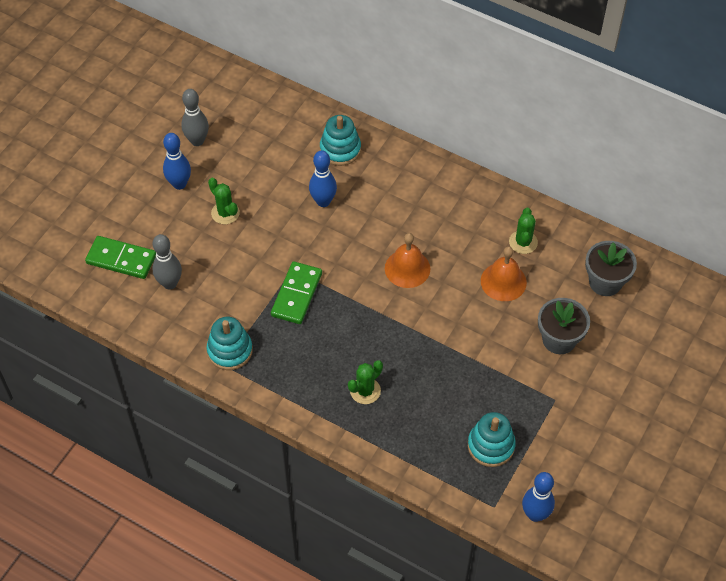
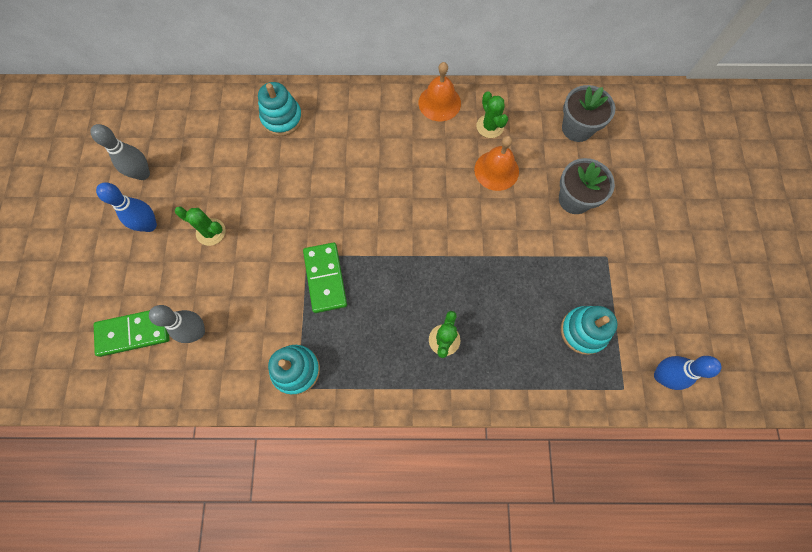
camera: 30 degrees left, 15 degrees up
blue bowling pin [309,150,337,207] -> none
orange bell [385,233,430,288] -> orange bell moved to [419,62,461,121]

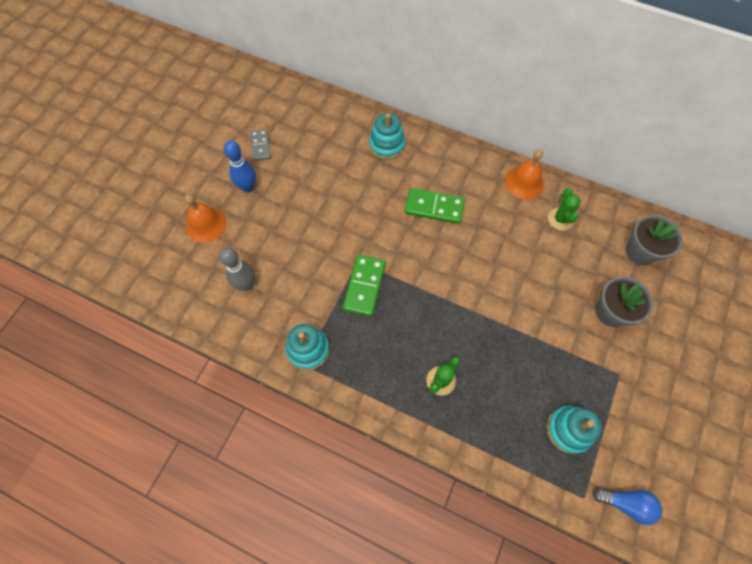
camera: 25 degrees right, 5 degrees down
grey bowling pin [90,124,150,180] -> grey domino [250,129,271,161]
green domino [94,310,170,357] -> green domino moved to [405,188,465,224]
green cactus [175,207,226,246] -> none
orange bell [474,136,519,191] -> orange bell moved to [185,194,227,243]
blue bowling pin [654,356,721,390] -> blue light bulb [593,488,662,525]

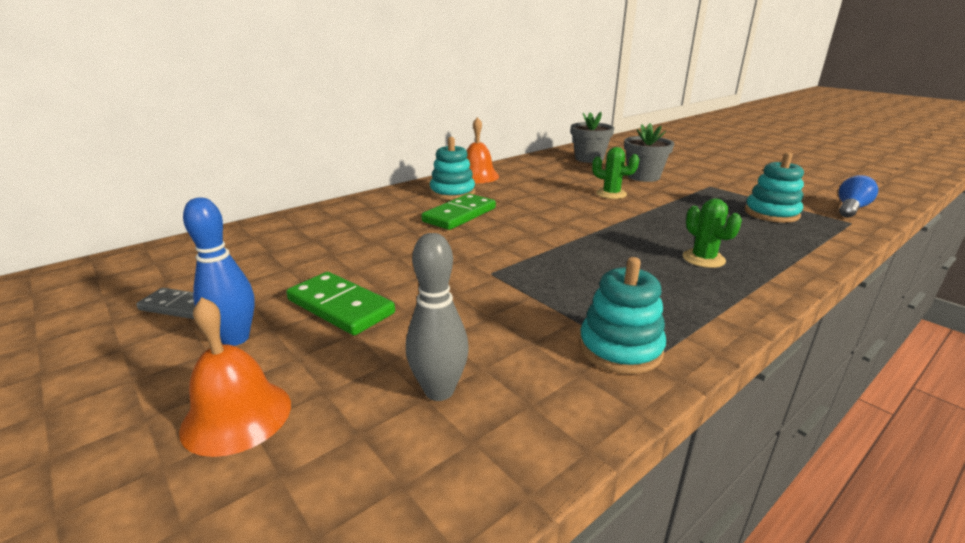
camera: 65 degrees left, 40 degrees down
green domino [343,255,386,316] -> green domino moved to [286,272,395,335]
turquoise stacking toy [369,113,406,160] -> turquoise stacking toy moved to [430,137,475,200]
green cactus [548,188,581,230] -> green cactus moved to [592,147,639,199]

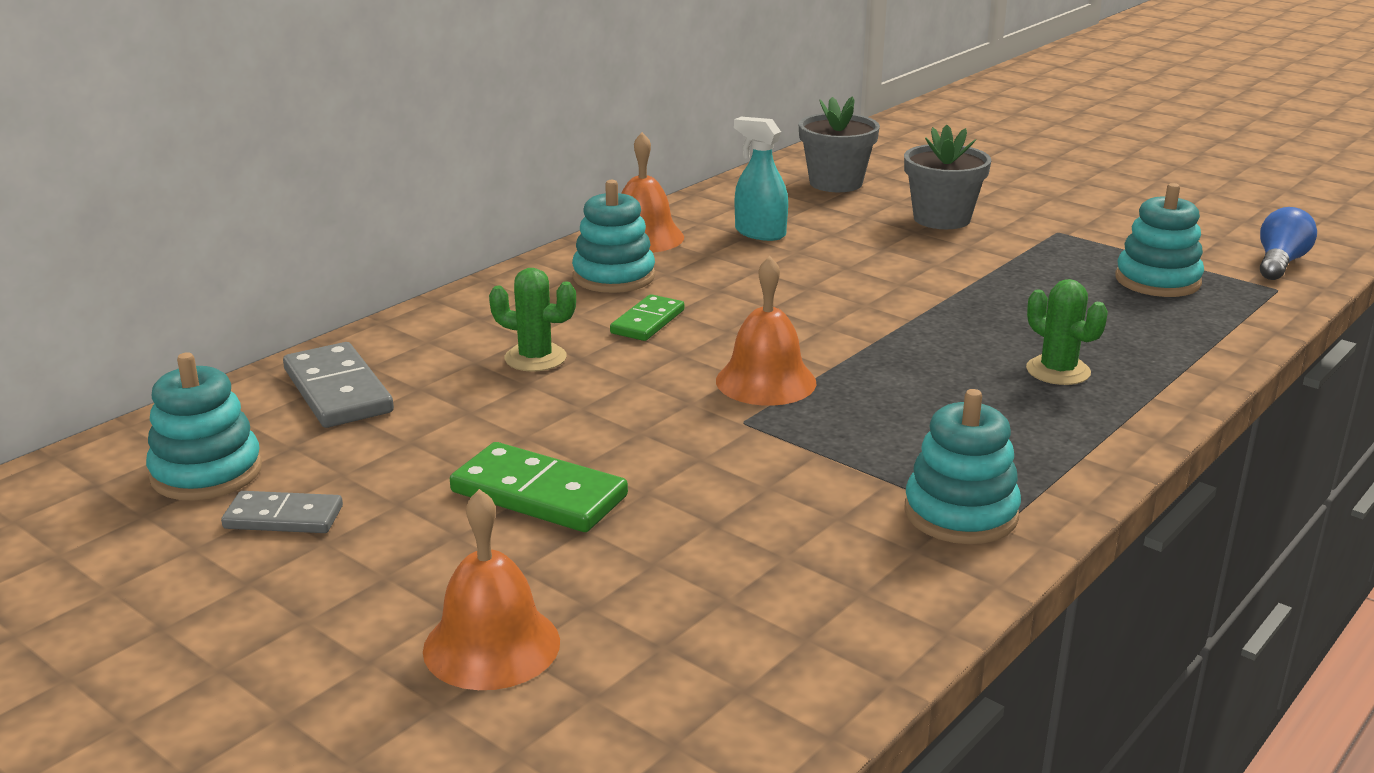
camera: 10 degrees left, 0 degrees up
blue bowling pin [183,197,255,346] -> none
grey bowling pin [406,233,469,401] -> none
green domino [421,194,496,230] -> green domino [610,294,684,341], size x0.64
green cactus [592,147,639,199] -> green cactus moved to [489,268,576,372]
none -> turquoise stacking toy [146,352,262,501]
none -> grey domino [283,342,394,428]
none -> orange bell [716,256,816,406]
none -> turquoise spray bottle [734,117,788,241]

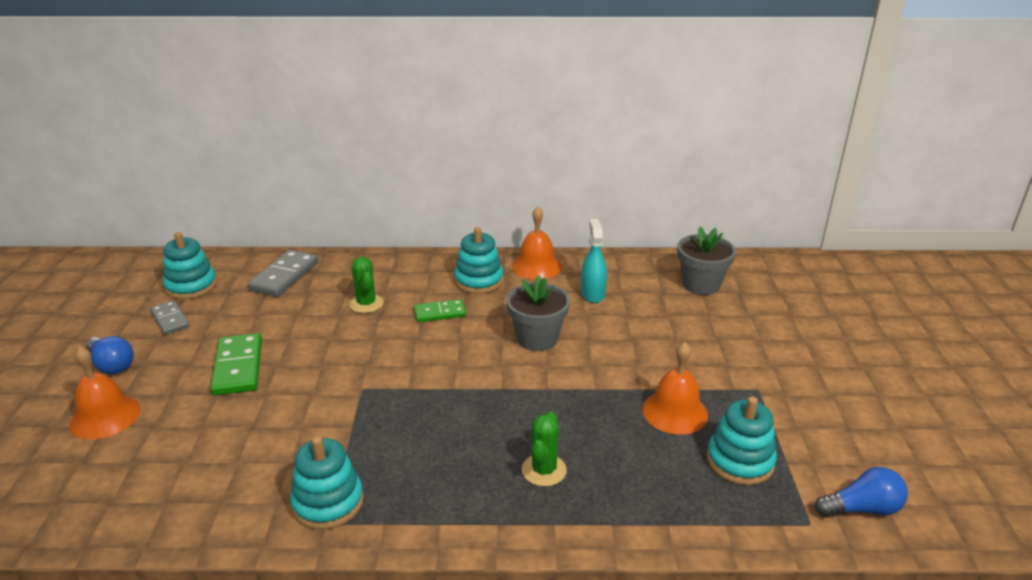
camera: 50 degrees right, 5 degrees up
orange bell [716,256,816,406] -> orange bell moved to [642,342,708,434]
grey flower pot [904,125,991,229] -> grey flower pot moved to [506,275,570,351]
none -> blue light bulb [86,336,134,375]

